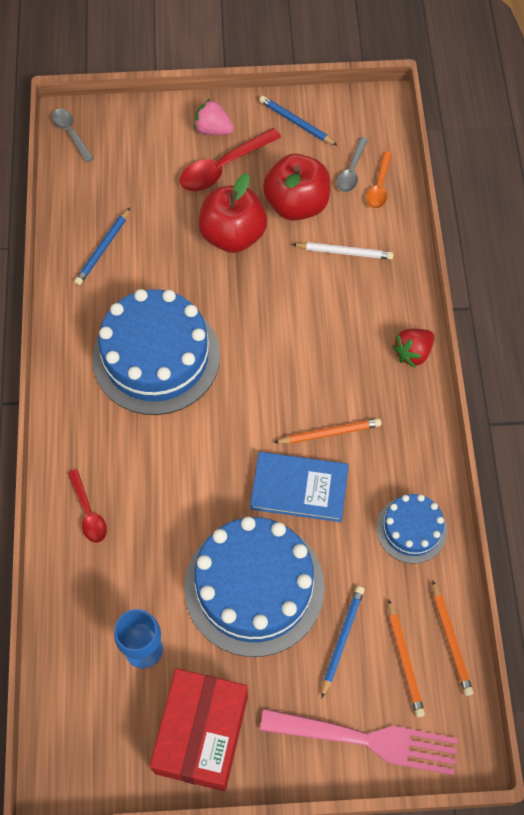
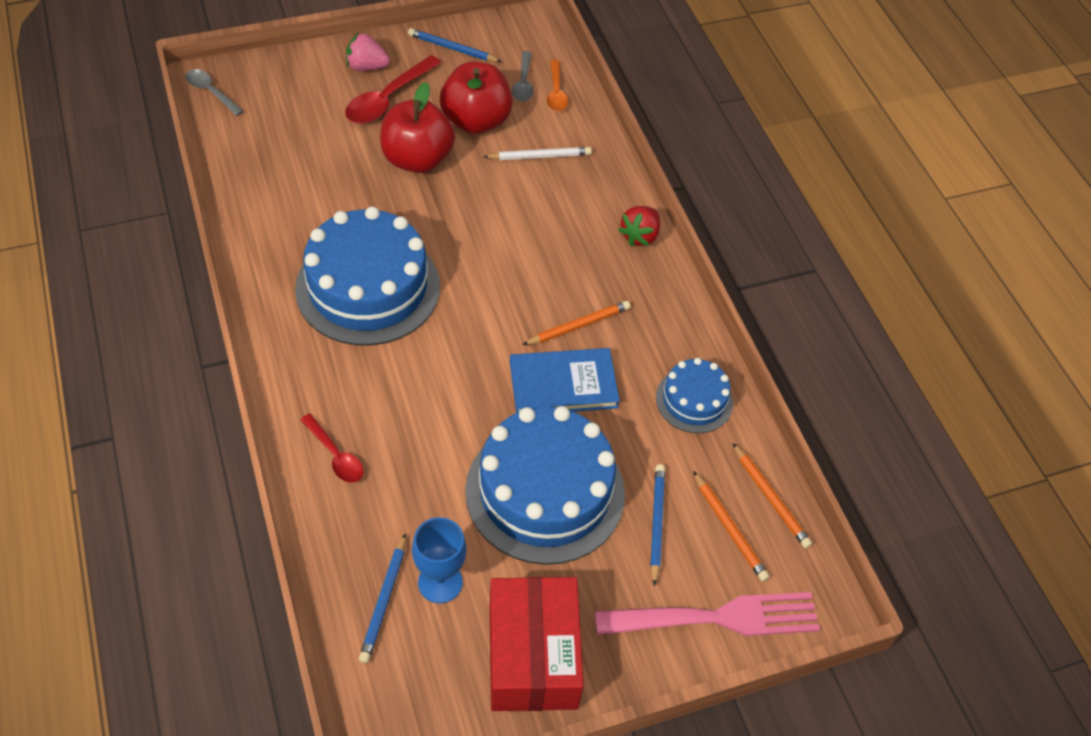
camera: 20 degrees left, 10 degrees down
blue pencil [74,208,130,285] -> blue pencil moved to [359,533,406,663]

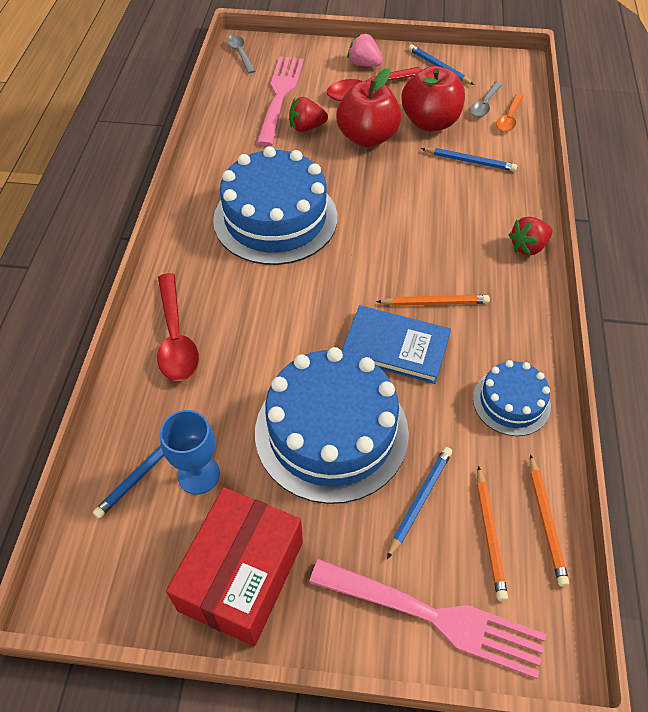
camera: 30 degrees right, 0 degrees up
red spoon [300,413,364,483] -> red spoon [157,273,199,381], size x1.64
white pencil [483,147,592,160] -> blue pencil [421,148,517,172]
none -> pink fork [257,56,304,146]
none -> red strawberry [289,97,328,132]

